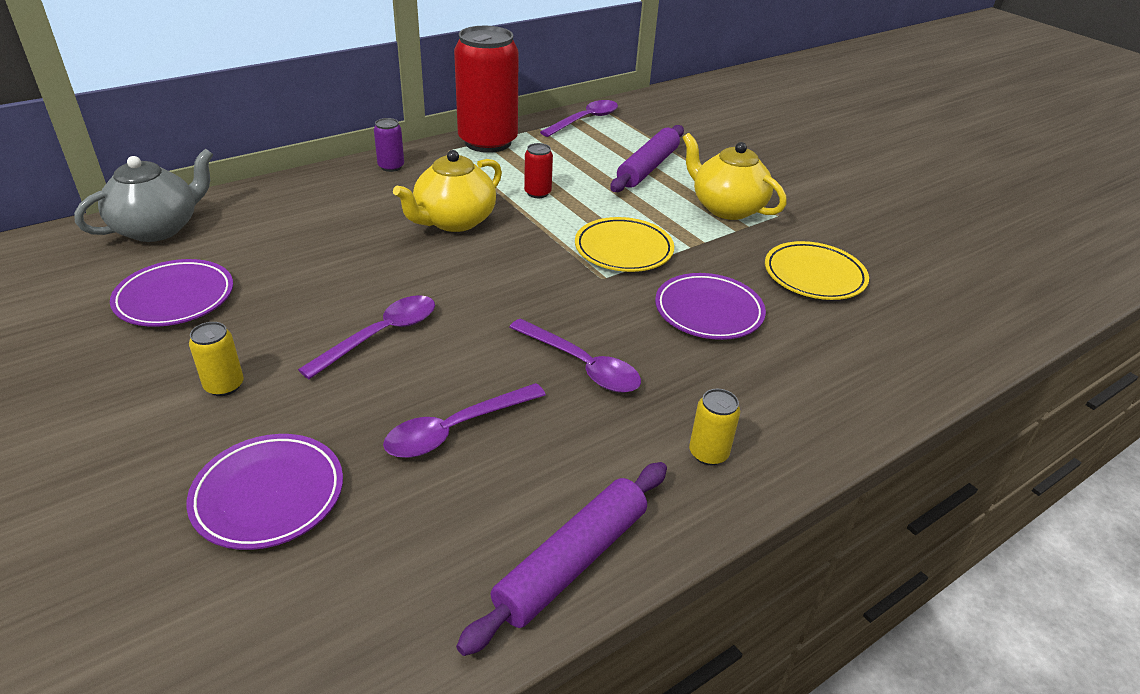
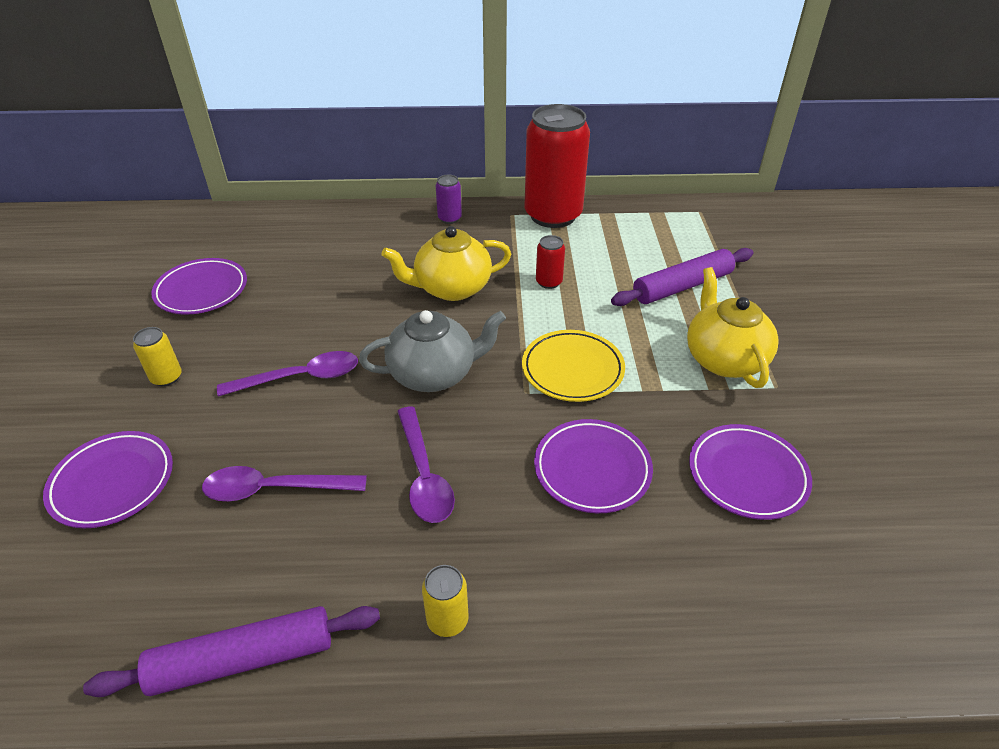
camera: 35 degrees right, 5 degrees up
grey teapot [74,148,214,242] -> grey teapot moved to [359,310,506,392]
purple spoon [540,100,618,137] -> none
yellow plate [765,241,869,300] -> purple plate [689,424,812,520]

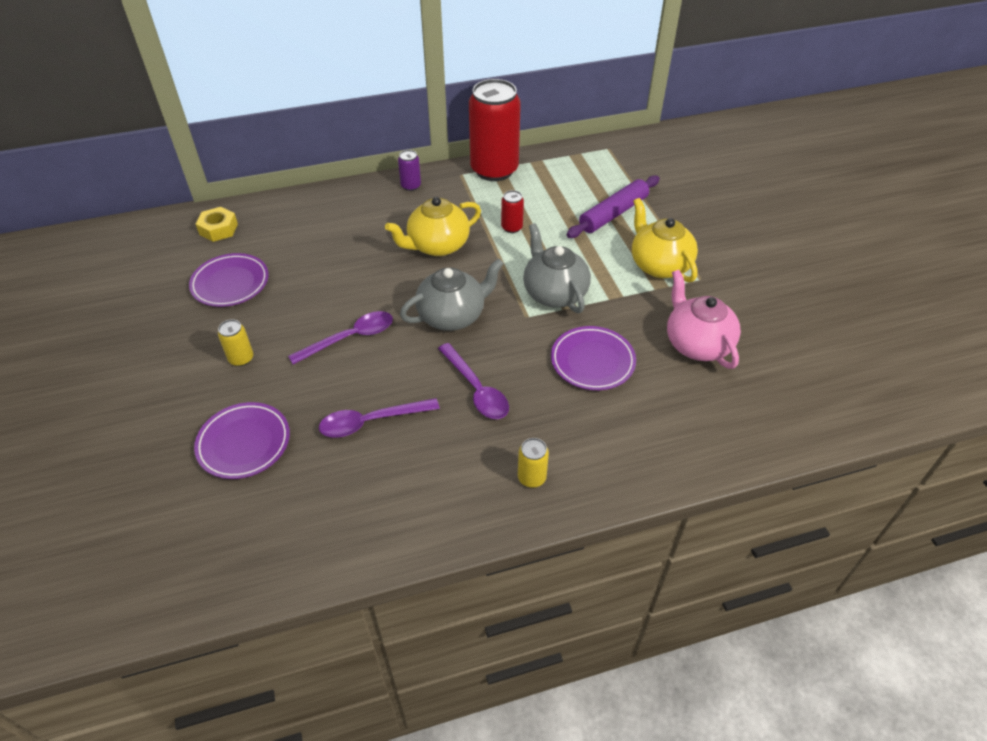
camera: 15 degrees left, 5 degrees up
purple rolling pin [83,606,380,697] -> none
yellow plate [522,330,625,402] -> grey teapot [523,223,591,313]
purple plate [689,424,812,520] -> pink teapot [667,270,741,369]
none -> yellow nut [196,207,238,242]

